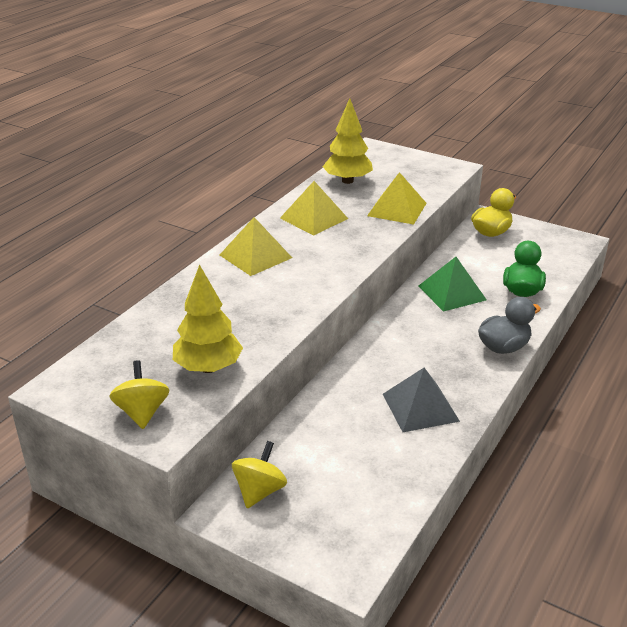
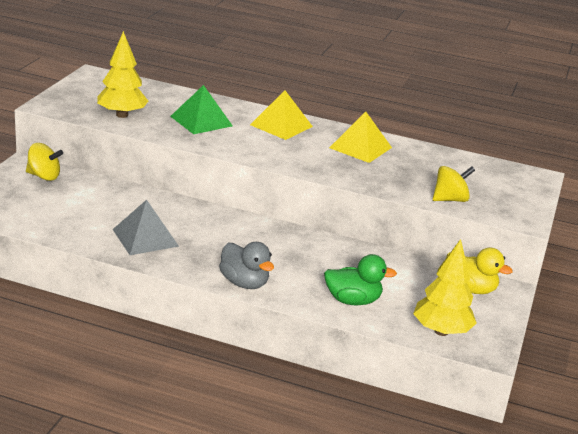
camera: 75 degrees right, 5 degrees down
yellow spinning top [110,360,169,429] -> yellow spinning top moved to [433,166,475,202]
yellow tree [323,98,373,184] -> yellow tree moved to [413,239,477,336]
yellow pyramid [367,172,426,225] -> none
green pyramid [419,257,487,312] -> green pyramid moved to [170,85,233,134]

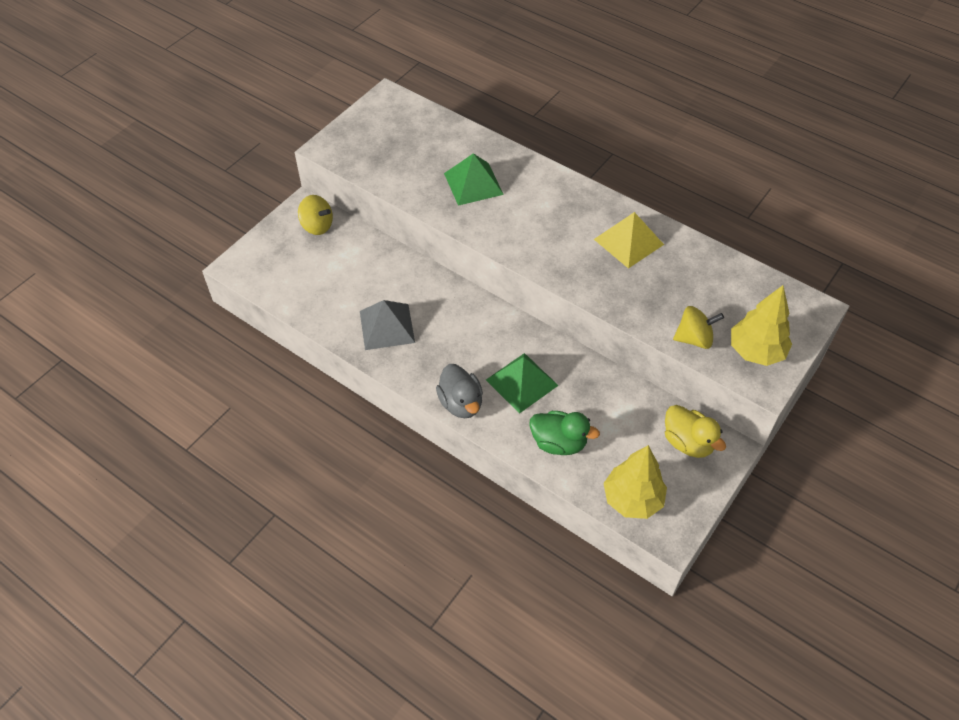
camera: 20 degrees right, 25 degrees up
yellow tree [97,31,149,118] -> yellow tree moved to [731,285,792,366]
yellow pyramid [250,90,313,140] -> none
none -> green pyramid [486,353,559,414]

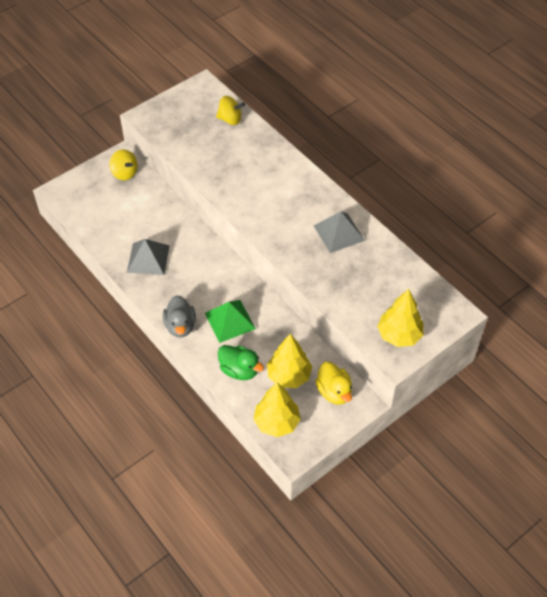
camera: 15 degrees right, 0 degrees up
green pyramid [444,153,504,206] -> none
yellow pyramid [594,212,664,269] -> grey pyramid [313,212,365,253]
yellow spinning top [673,306,724,349] -> yellow spinning top moved to [216,96,245,125]
none -> yellow tree [267,334,312,388]

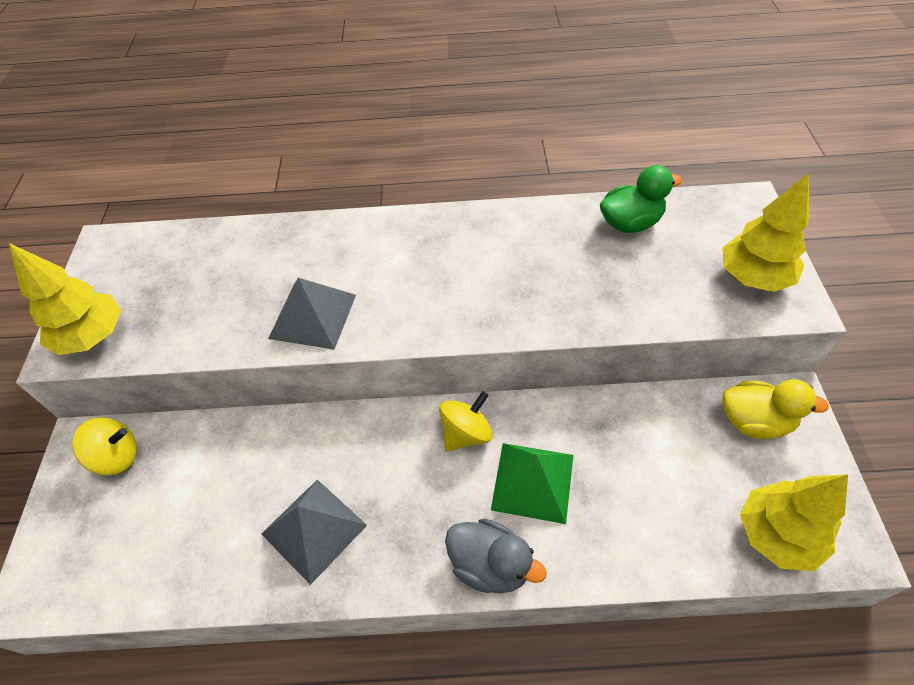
camera: 50 degrees left, 0 degrees up
yellow spinning top [216,96,245,125] -> yellow spinning top moved to [439,391,493,452]
green duck [218,345,264,380] -> green duck moved to [600,165,682,233]
yellow tree [267,334,312,388] -> yellow tree moved to [9,243,121,355]
grey pyramid [313,212,365,253] -> grey pyramid moved to [268,278,356,350]

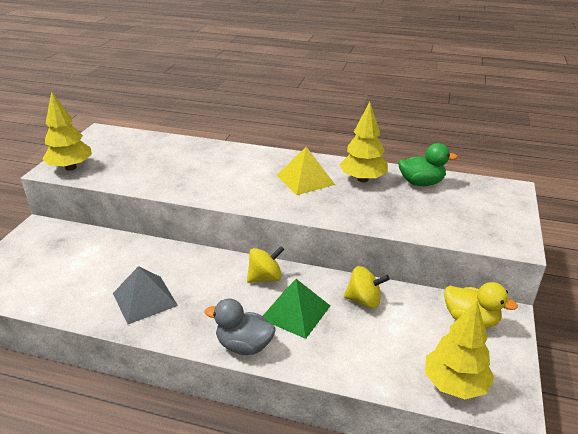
camera: 15 degrees right, 20 degrees down
yellow spinning top [72,418,137,475] -> yellow spinning top moved to [344,266,390,308]
grey pyramid [268,278,356,350] -> none
grey duck [445,518,547,593] -> grey duck turned 150 degrees clockwise [205,298,276,355]
yellow tree [722,173,809,292] -> yellow tree moved to [339,102,388,183]
none -> yellow pyramid [277,147,335,195]

